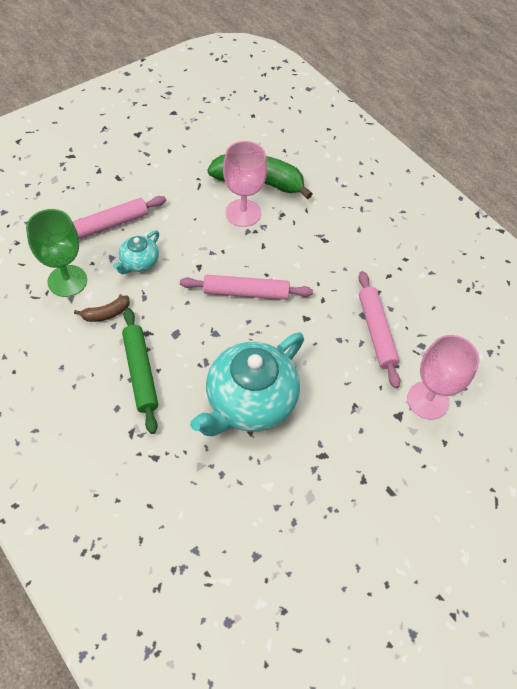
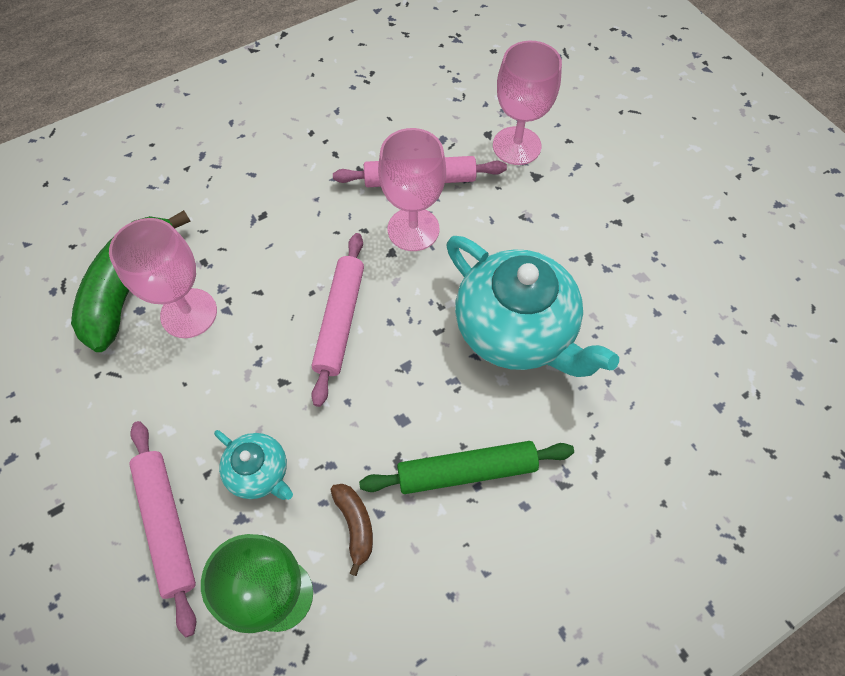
camera: 80 degrees left, 5 degrees up
none -> pink goblet [378,128,446,251]

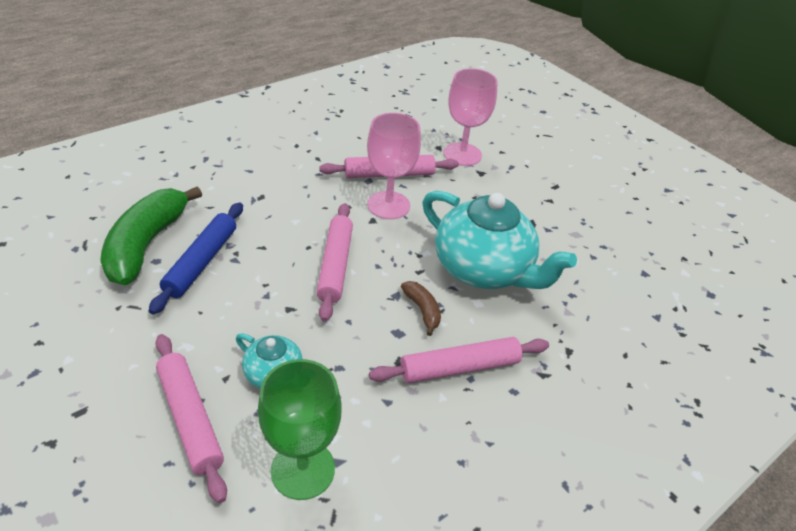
camera: 10 degrees left, 20 degrees down
pink goblet [109,218,217,338] -> blue rolling pin [149,203,243,315]
brown banana [331,484,373,576] -> brown banana moved to [401,281,441,336]
green rolling pin [359,441,574,494] -> pink rolling pin [369,337,549,383]

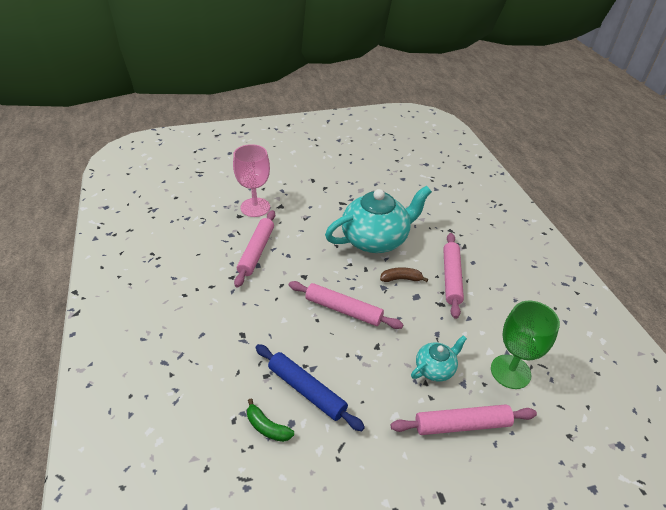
camera: 65 degrees left, 0 degrees up
green banana [100,186,202,285] -> green banana [247,399,294,442], size x0.46
pink goblet [367,113,421,219] -> none

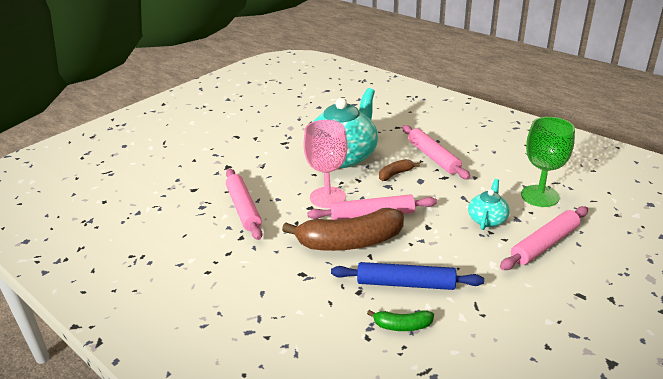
camera: 30 degrees left, 10 degrees down
pink goblet [233,144,270,217] -> pink goblet moved to [303,120,348,208]
none -> brown banana [282,208,404,251]

